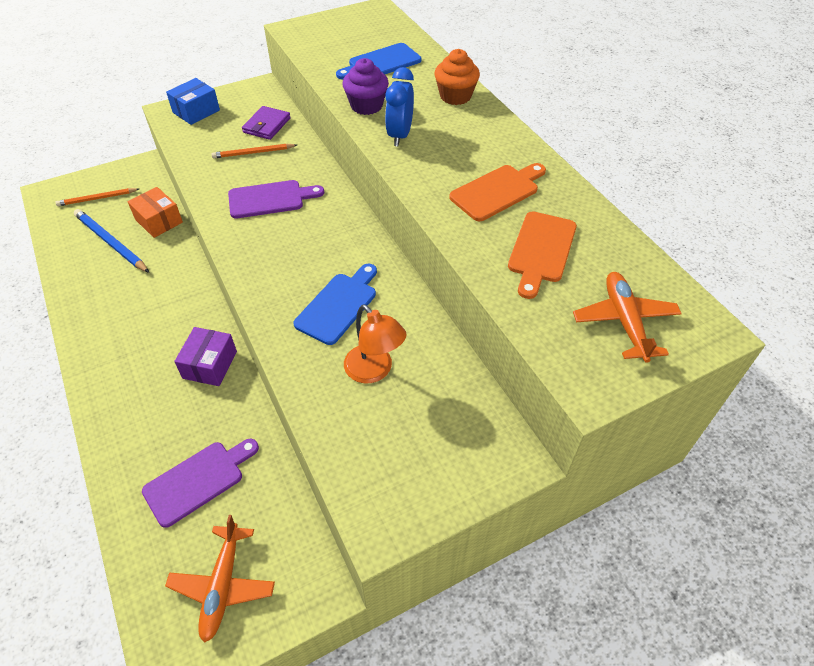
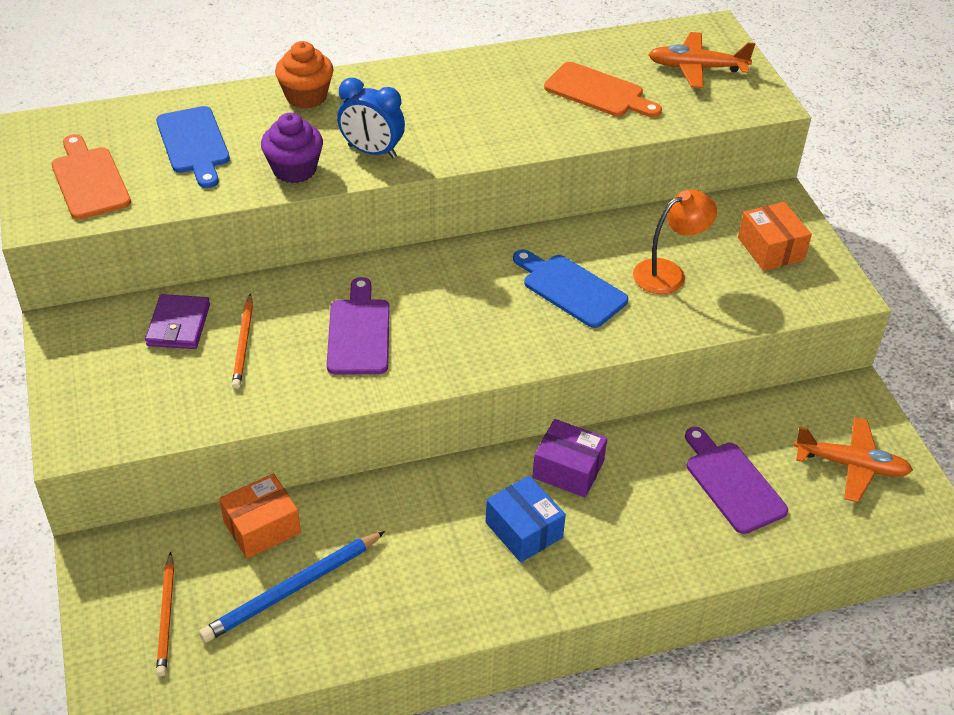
camera: 80 degrees left, 5 degrees down
blue box [166,78,220,125] -> blue box moved to [485,475,566,562]
purple wallet [242,106,291,140] -> purple wallet turned 60 degrees clockwise [145,294,210,349]
orange cutting board [449,163,546,221] -> orange cutting board moved to [52,134,131,220]
none -> orange box [738,202,812,271]

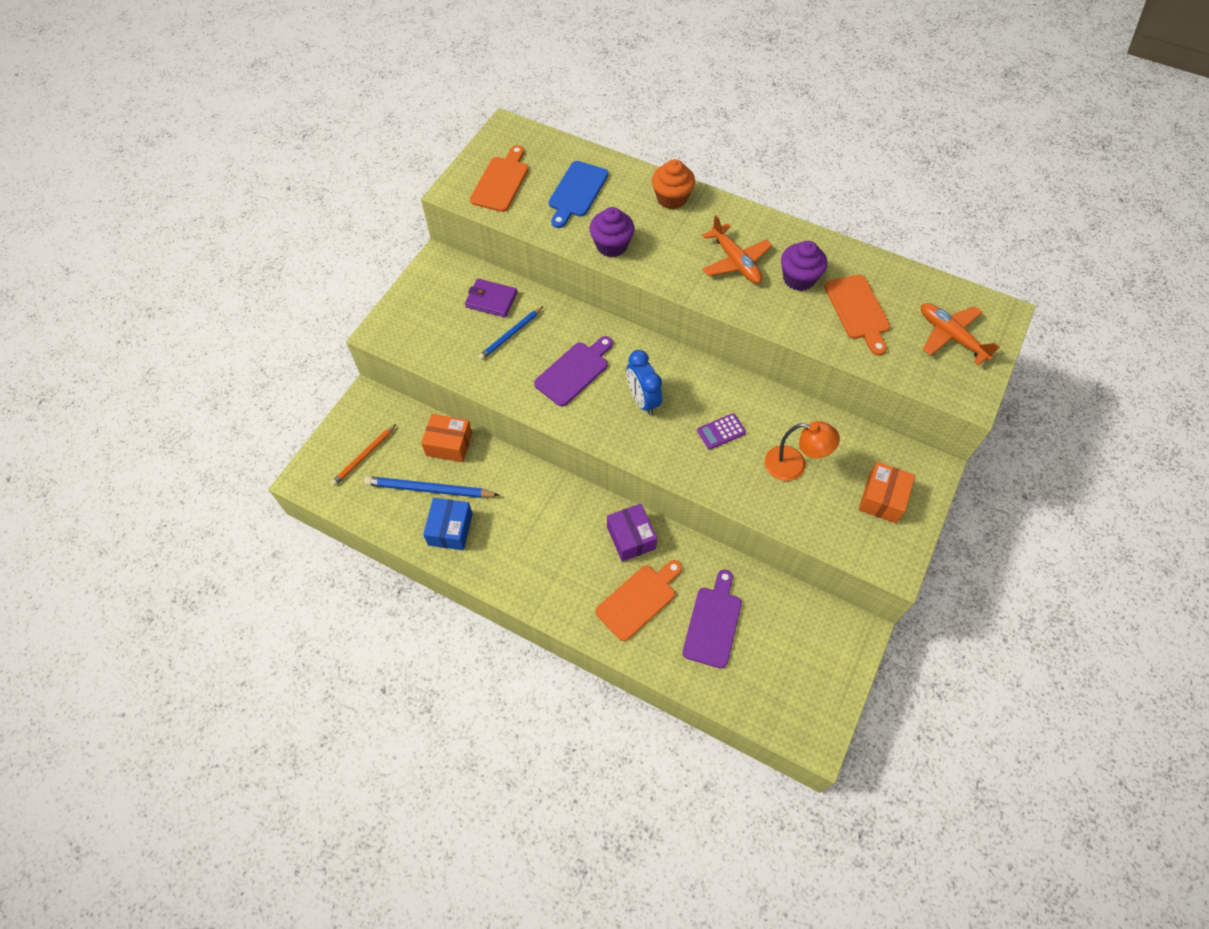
camera: 45 degrees right, 15 degrees up
purple wallet [145,294,210,349] -> purple wallet turned 60 degrees clockwise [465,279,517,317]
orange pencil [232,293,253,389] -> blue pencil [478,306,543,360]
blue clock [337,78,405,158] -> blue clock moved to [626,350,662,415]
blue box [485,475,566,562] -> blue box moved to [423,498,473,550]
blue cutting board [513,249,628,328] -> purple calculator [697,413,746,450]
orange plane [794,417,913,502] -> orange plane moved to [702,215,772,284]
none -> orange cutting board [596,560,682,641]
none -> purple cupcake [781,241,827,291]

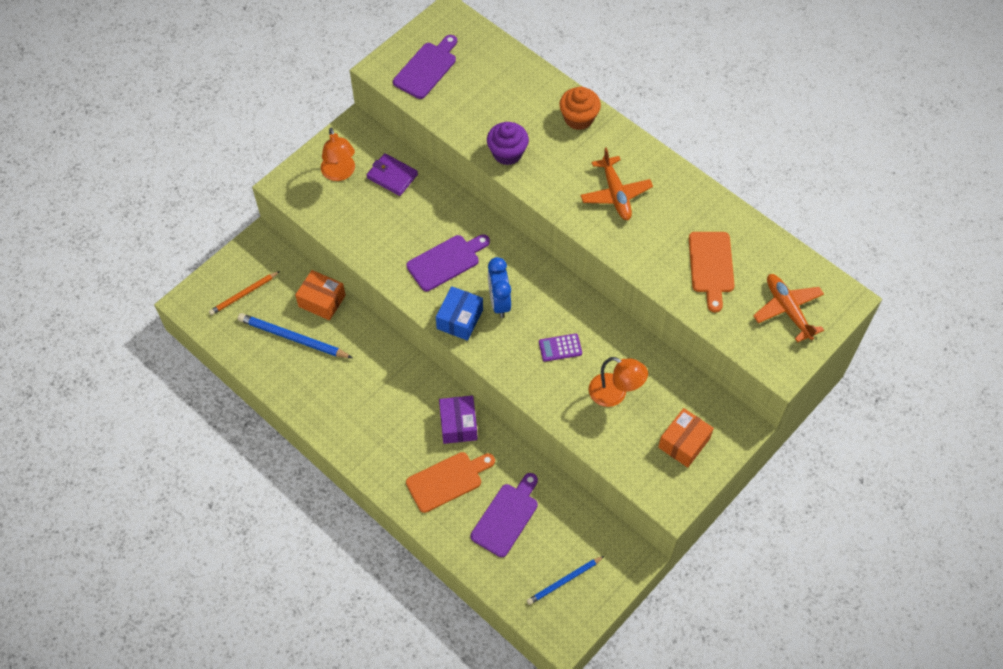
camera: 15 degrees right, 0 degrees up
blue box [423,498,473,550] -> blue box moved to [436,286,483,341]
orange cutting board [470,145,529,212] -> purple cutting board [393,35,457,99]
blue pencil [478,306,543,360] -> blue pencil moved to [527,556,604,605]
blue cutting board [549,161,609,228] -> none
purple cupcake [781,241,827,291] -> none
none -> orange lamp [321,127,355,181]

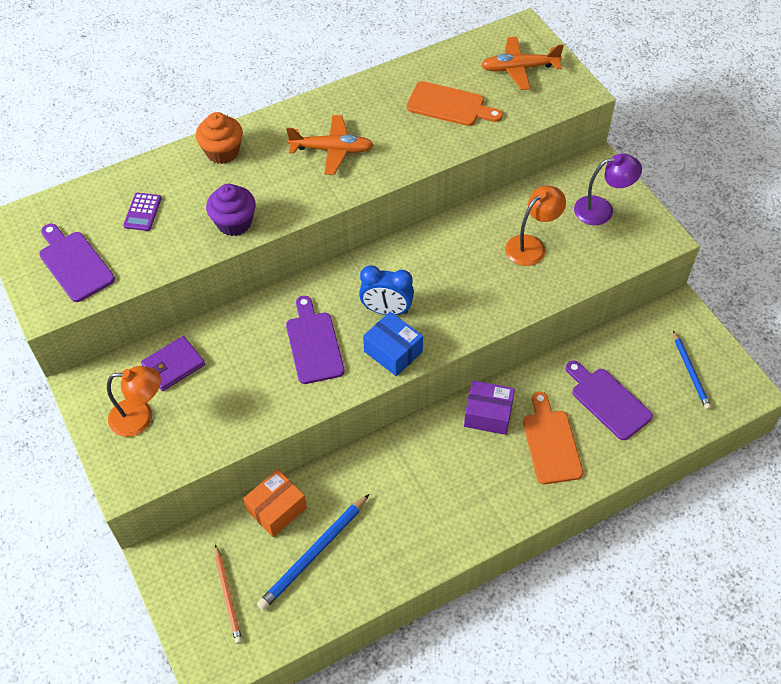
camera: 70 degrees left, 5 degrees down
purple calculator [539,334,582,362] -> purple calculator moved to [123,193,162,231]
orange box [658,408,714,468] -> purple lamp [574,153,642,225]

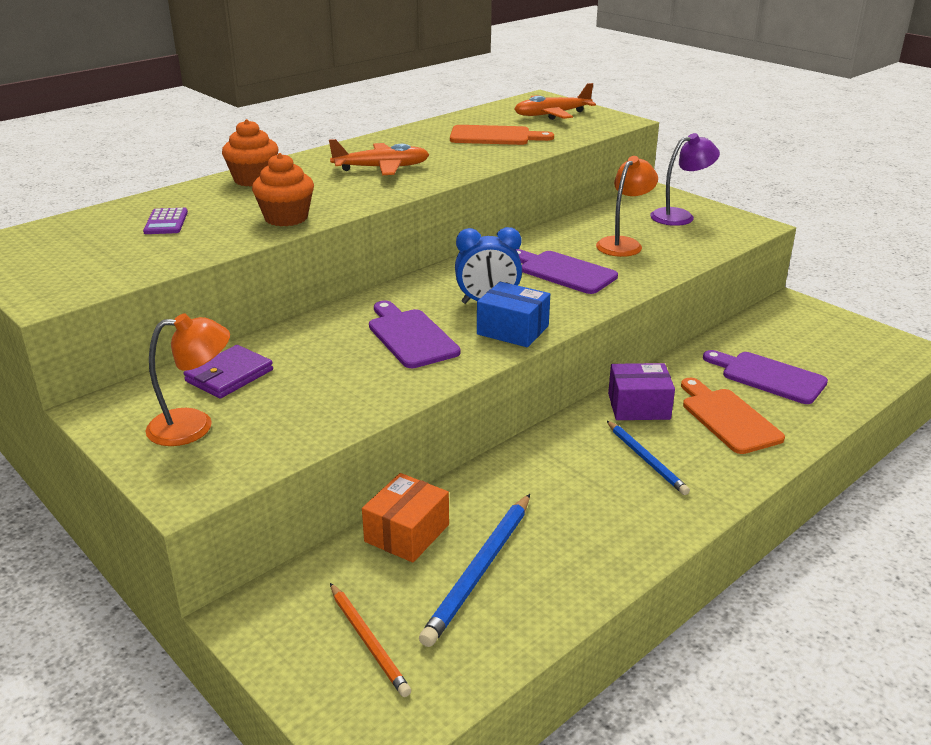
camera: 15 degrees left, 25 degrees down
purple cutting board [39,224,115,302] -> purple cutting board moved to [516,249,618,294]
purple cupcake [206,184,256,236] -> orange cupcake [252,153,314,226]
blue pencil [673,330,711,410] -> blue pencil moved to [607,421,690,495]

